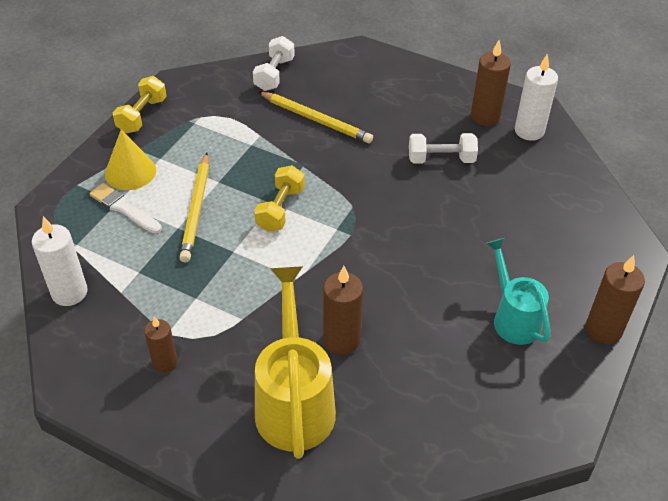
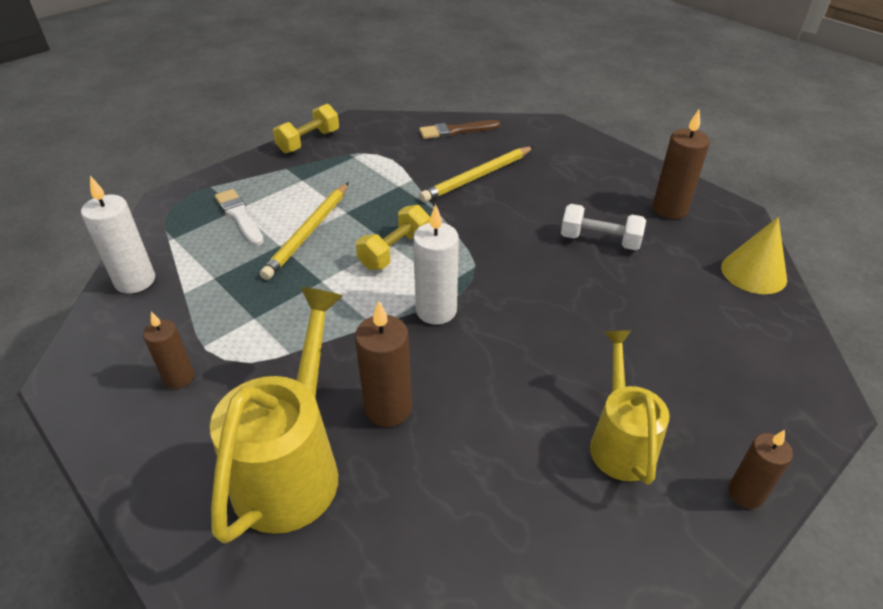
camera: 20 degrees right, 5 degrees down
yellow cone [105,130,156,190] -> yellow cone moved to [721,217,787,294]
white dumbbell [253,36,295,91] -> brown brush [419,120,500,139]
yellow pencil [258,92,373,143] -> yellow pencil turned 90 degrees clockwise [419,147,534,202]
turquoise watering can [486,238,550,345] -> yellow watering can [590,330,670,485]
white candle [515,54,558,141] -> white candle moved to [413,204,459,324]
brown candle [585,255,645,344] -> brown candle [728,430,793,509], size x0.65

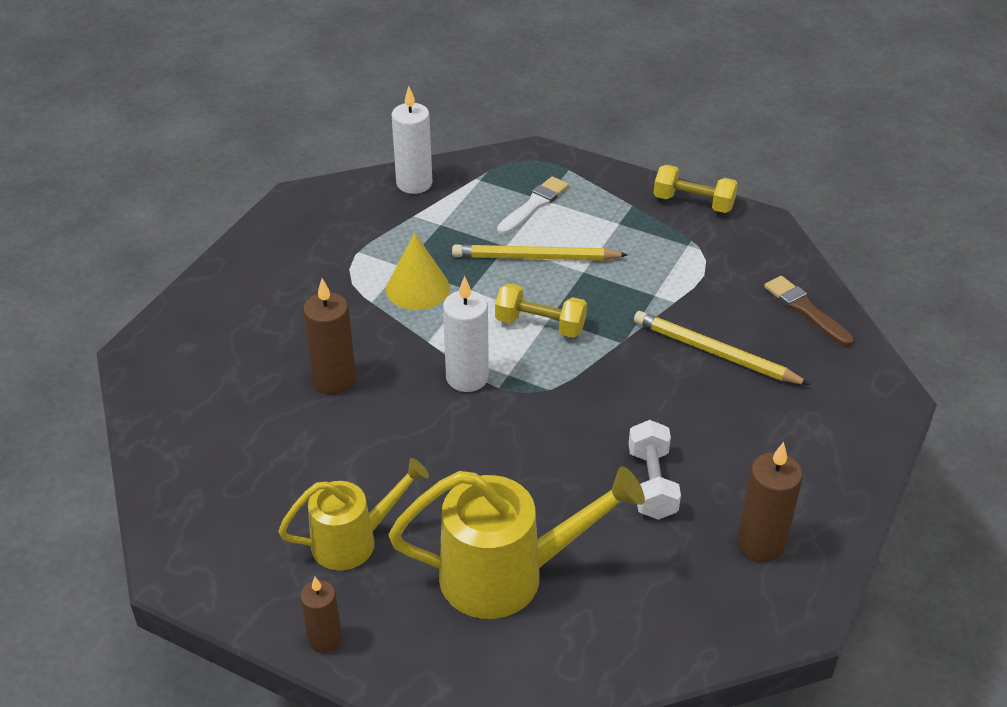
camera: 70 degrees right, 0 degrees up
brown candle [143,312,194,389] -> none
yellow watering can [210,287,343,544] -> yellow watering can moved to [389,466,645,619]
yellow cone [721,217,787,294] -> yellow cone moved to [386,233,450,310]

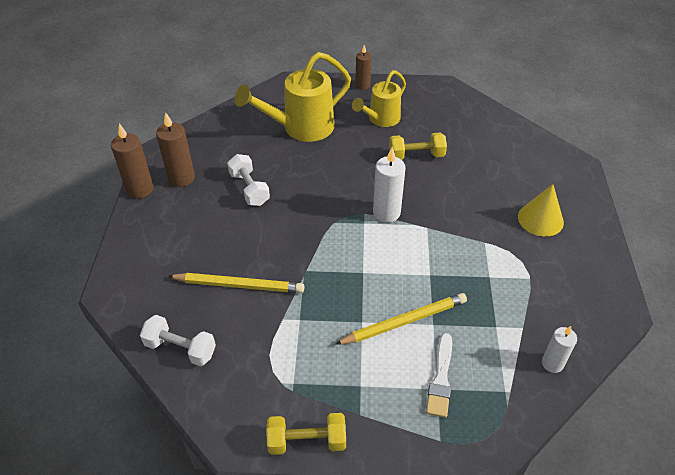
camera: 155 degrees right, 5 degrees up
brown candle [303,278,356,394] -> brown candle moved to [111,124,154,199]
yellow cone [386,233,450,310] -> yellow cone moved to [518,184,564,237]
white candle [392,86,433,194] -> white candle [542,326,577,373], size x0.65
yellow dumbbell [495,283,587,338] -> yellow dumbbell moved to [389,132,447,160]
brown brush [764,276,854,346] -> white dumbbell [140,315,216,367]

